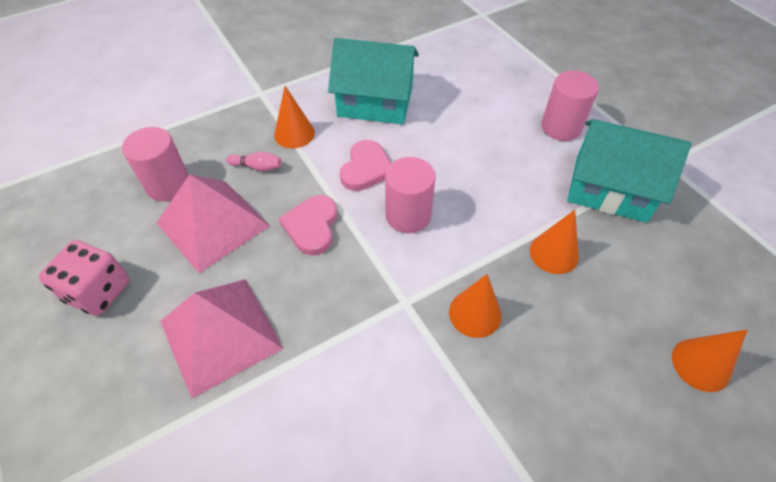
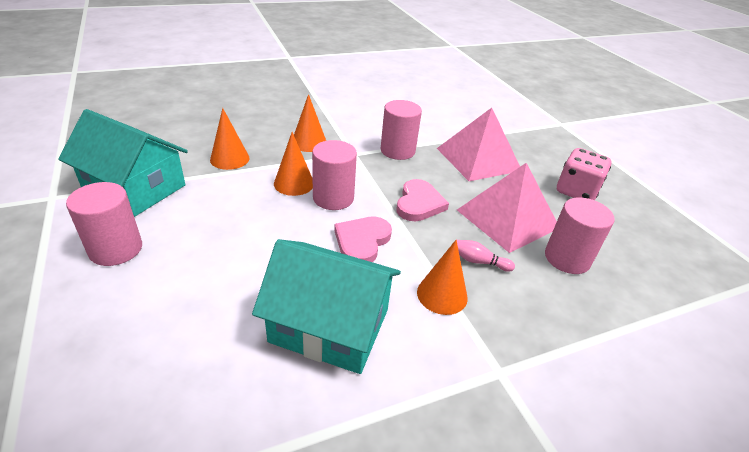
camera: 175 degrees left, 15 degrees down
orange cone [672,330,747,392] -> orange cone moved to [274,132,313,196]
none -> pink cylinder [381,100,422,160]

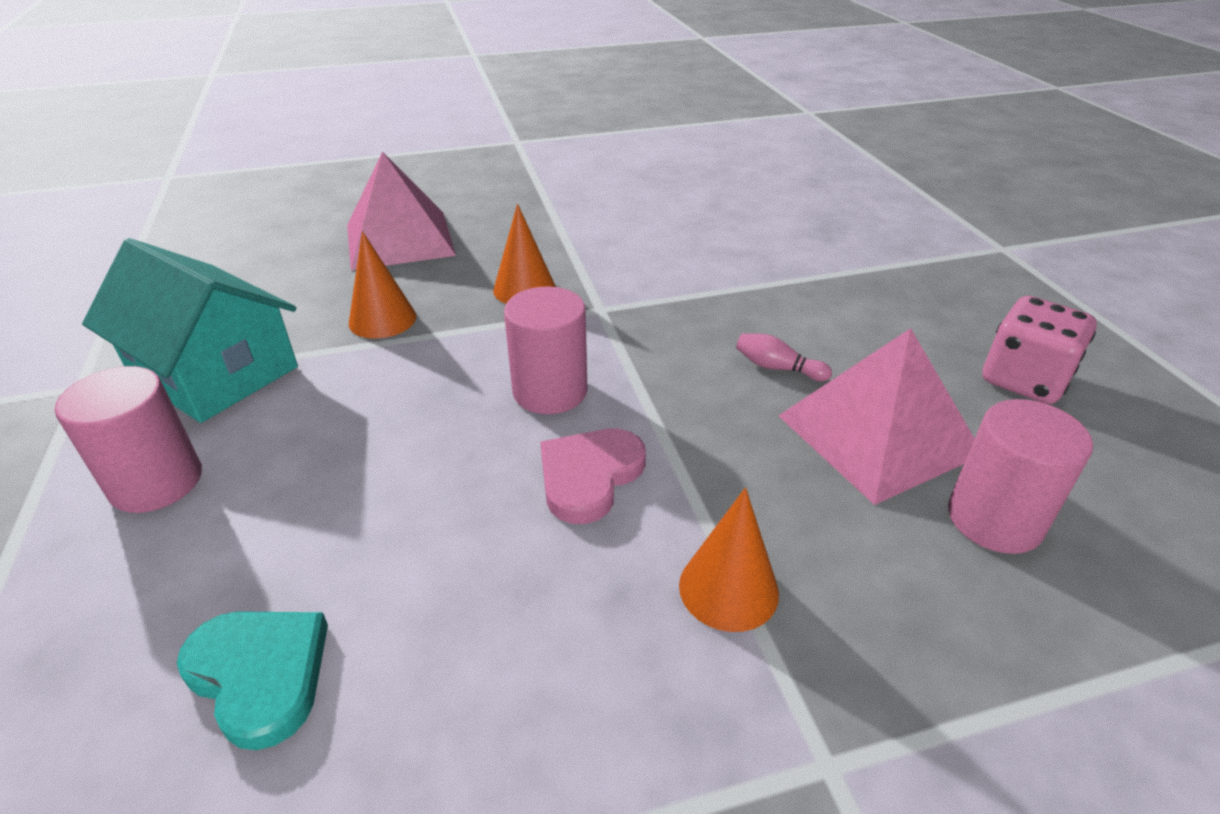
camera: 10 degrees right, 0 degrees up
turquoise house [252,239,401,374] -> none
orange cone [274,132,313,196] -> none
pink cylinder [381,100,422,160] -> none
pink heart [396,179,449,221] -> none
pink pyramid [437,108,520,181] -> pink pyramid moved to [347,151,456,271]
pink bowling pin [457,240,515,272] -> pink bowling pin moved to [736,333,832,381]
none -> turquoise heart [177,612,328,750]

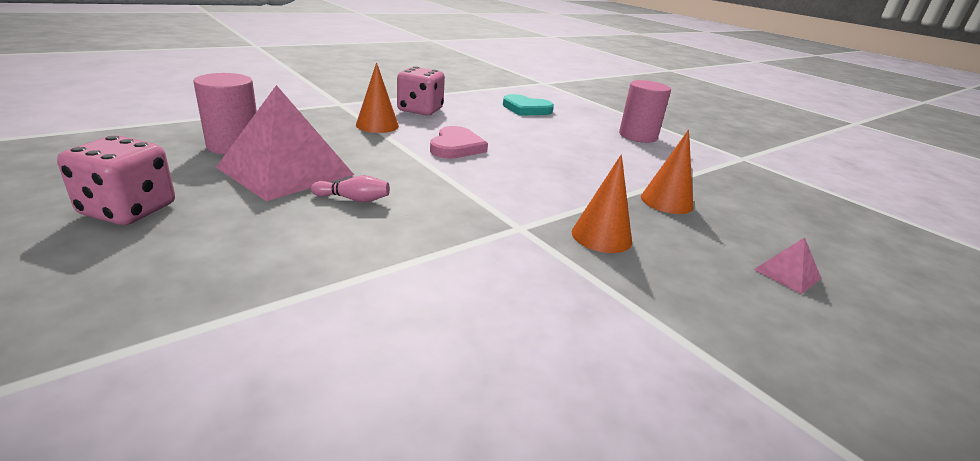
camera: 155 degrees right, 10 degrees down
turquoise house [82,238,298,423] -> none
pink pyramid [347,151,456,271] -> pink pyramid [754,237,821,294], size x0.42
pink cylinder [504,287,588,414] -> none
none -> pink dice [397,66,445,115]

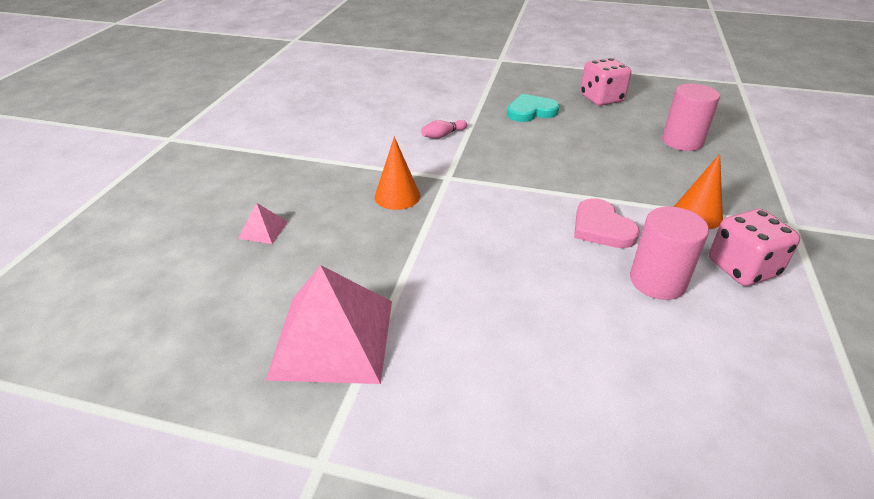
camera: 145 degrees right, 10 degrees up
pink pyramid [216,85,354,201] -> pink pyramid moved to [266,265,392,384]
pink bowling pin [311,175,390,202] -> pink bowling pin moved to [421,120,467,139]
turquoise heart [503,94,554,116] -> turquoise heart moved to [507,94,560,122]
pink cylinder [619,80,671,143] -> pink cylinder moved to [630,206,709,300]
orange cone [641,130,693,214] -> none

